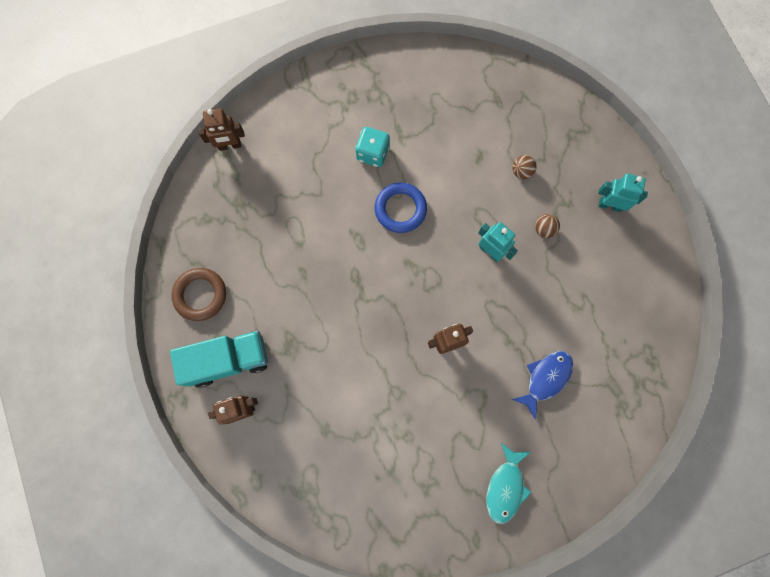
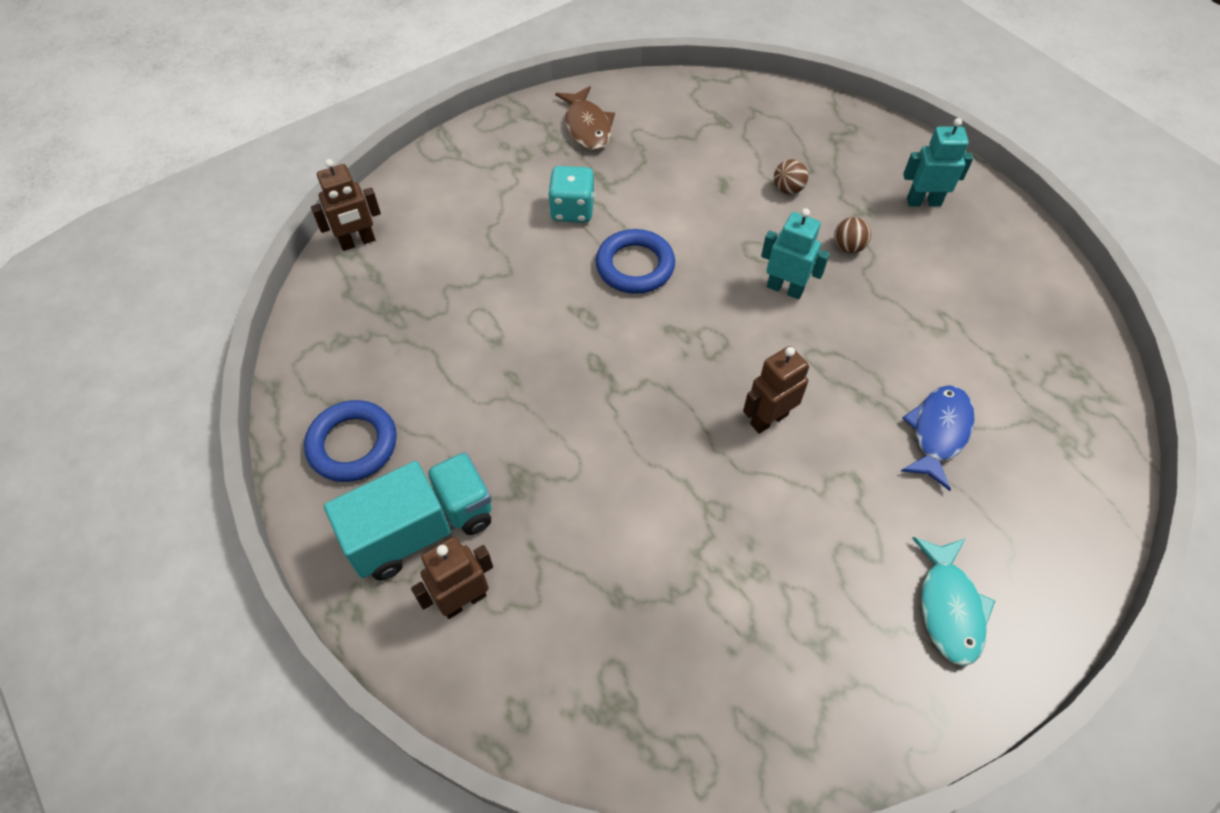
camera: 15 degrees left, 20 degrees down
brown ring [172,268,226,321] -> blue ring [304,400,397,482]
none -> brown fish [555,86,615,150]

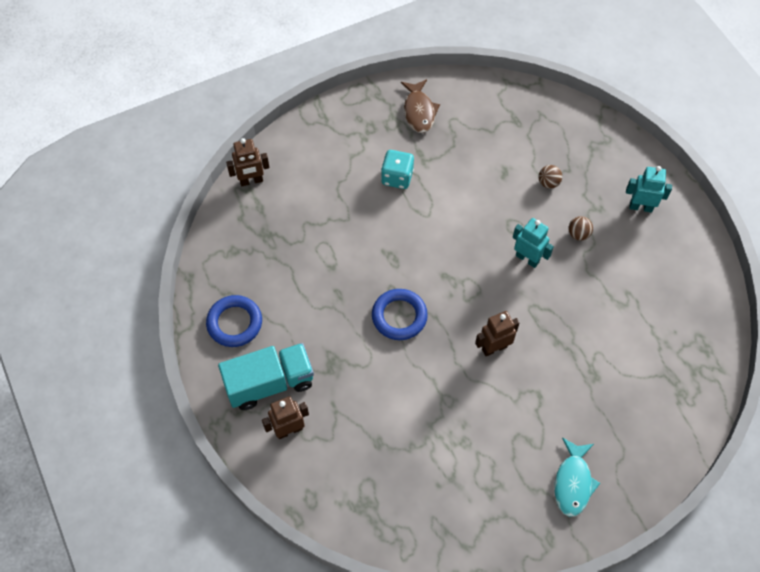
camera: 10 degrees right, 5 degrees up
blue ring [596,229,675,294] -> blue ring moved to [372,289,428,340]
blue fish [901,385,975,491] -> none

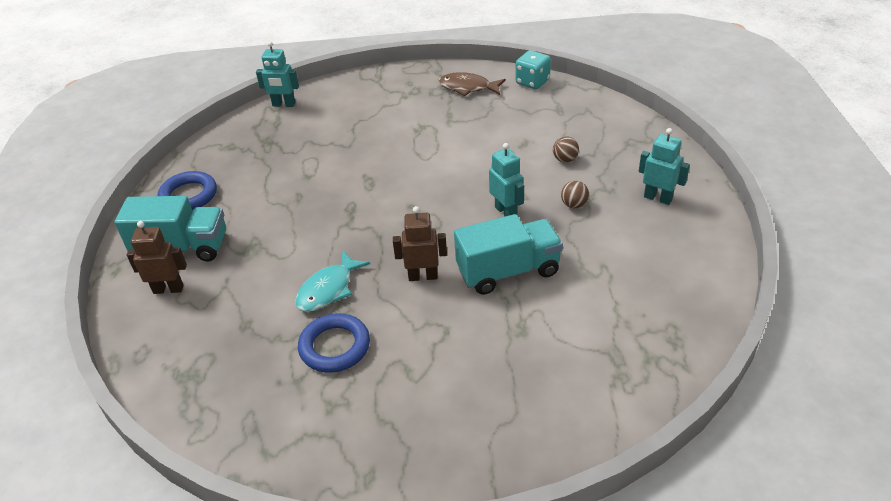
camera: 25 degrees right, 20 degrees down
brown robot [226,138,270,186] -> turquoise robot [256,41,299,107]
blue ring [372,289,428,340] -> blue ring moved to [298,313,370,373]
turquoise dice [381,150,414,189] -> turquoise dice moved to [515,50,551,89]
brown fish [401,79,440,133] -> brown fish turned 90 degrees clockwise [439,72,506,96]
turquoise fish [554,437,600,517] -> turquoise fish moved to [295,251,370,312]
none -> turquoise truck [454,214,563,295]

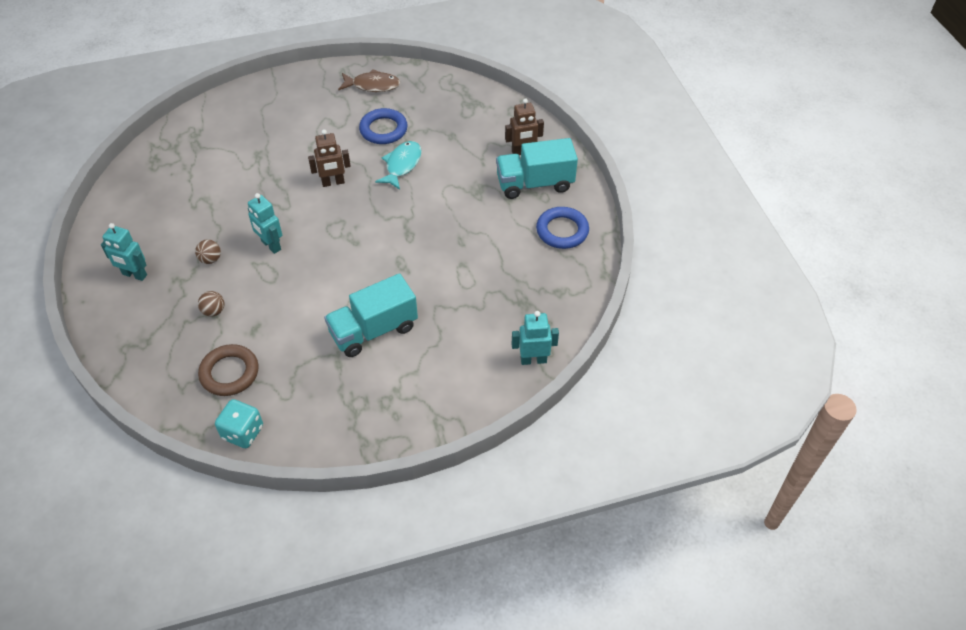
camera: 165 degrees right, 10 degrees up
brown fish [439,72,506,96] -> brown fish moved to [338,69,400,92]
turquoise truck [454,214,563,295] -> turquoise truck moved to [324,273,418,357]
none -> brown ring [198,344,259,396]

